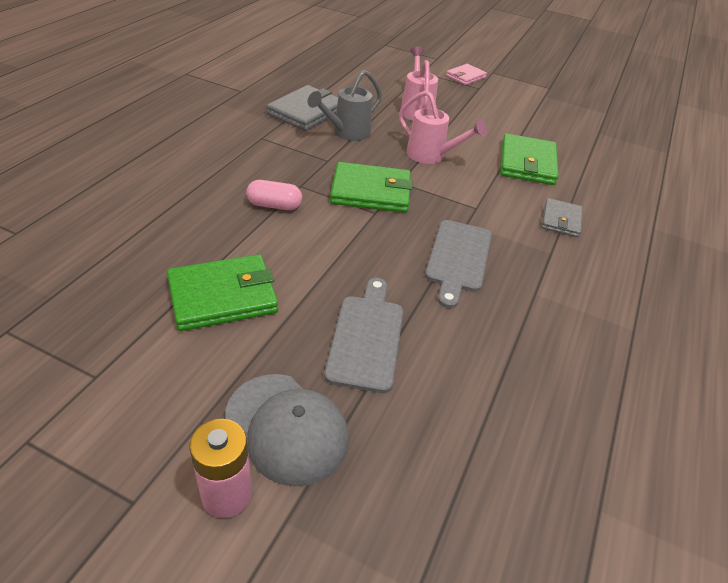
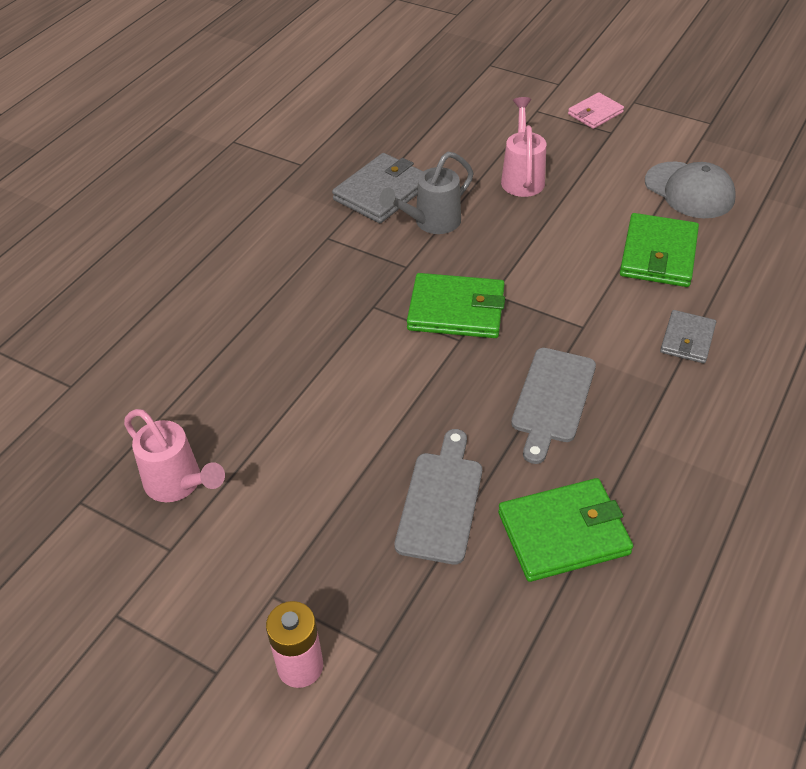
camera: 10 degrees right, 5 degrees up
green wallet [167,254,278,331] -> green wallet moved to [498,478,633,582]
grey cap [225,374,349,487] -> grey cap moved to [645,162,736,218]
pink capsule [246,180,302,210] -> none
pink watering can [399,90,487,164] -> pink watering can moved to [124,409,225,502]

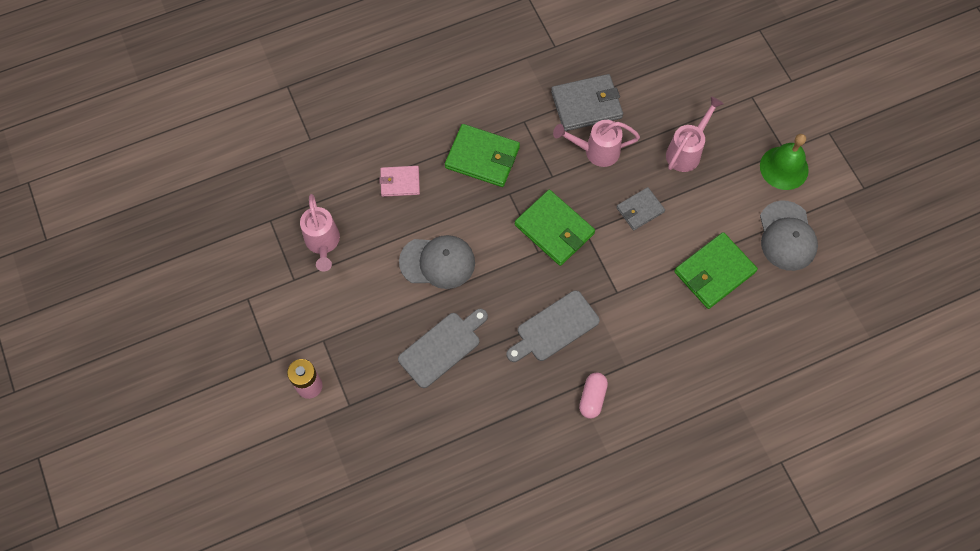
camera: 35 degrees right, 20 degrees up
grey watering can [379,152,474,234] -> pink watering can [553,120,640,167]
green wallet [498,478,633,582] -> green wallet moved to [445,124,520,187]
pink wallet [568,92,624,129] -> pink wallet moved to [379,166,420,197]
grey wallet [660,310,716,363] -> grey wallet moved to [616,187,665,230]
none -> grey cap [399,235,475,289]
none -> pink capsule [579,373,608,419]
none -> green bell [760,134,809,190]

